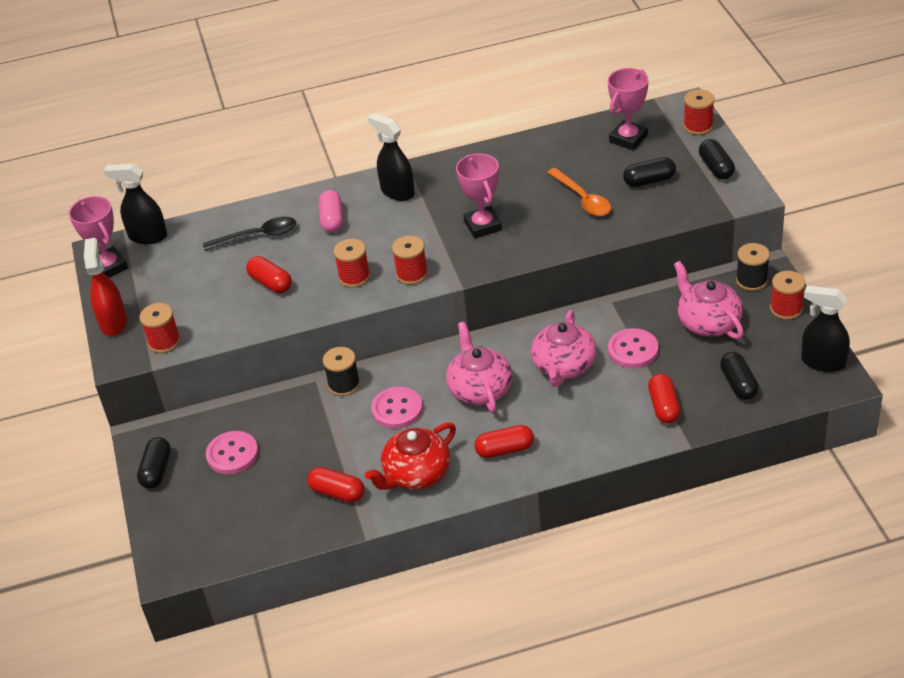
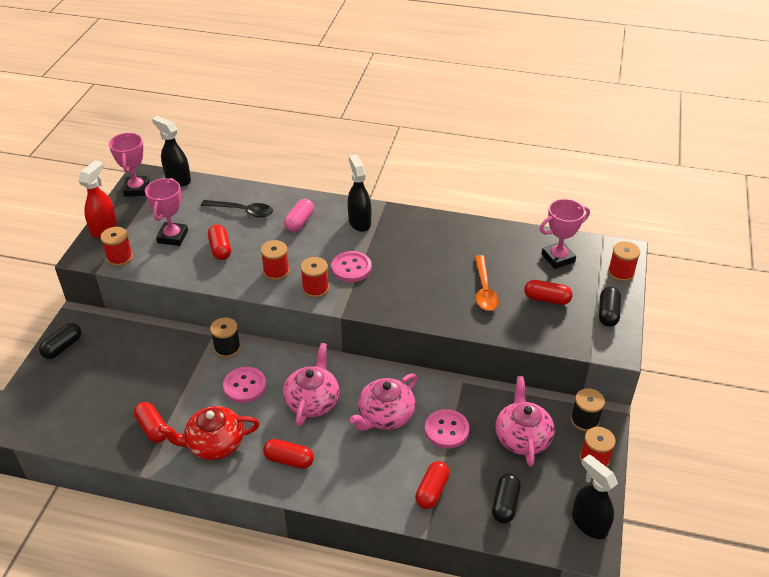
camera: 25 degrees right, 0 degrees up
pink button [206,431,258,474] -> pink button moved to [331,251,372,282]
pink trophy [456,153,502,239] -> pink trophy moved to [145,178,188,246]
black capsule [623,157,676,187] -> red capsule [524,280,572,305]

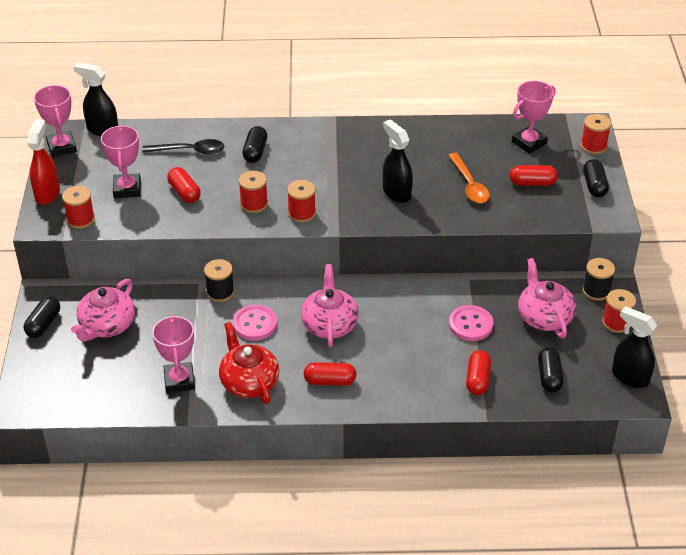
camera: 15 degrees left, 0 degrees up
red capsule [134,402,167,443] -> pink trophy [152,314,195,393]
red teapot [158,406,260,460] -> red teapot turned 90 degrees clockwise [219,322,280,404]
pink capsule [284,199,314,232] -> black capsule [242,126,267,163]
pink button [331,251,372,282] -> none
black spray bottle [347,154,371,232] -> black spray bottle moved to [383,119,413,203]
pink teapot [350,373,417,431] -> pink teapot moved to [71,279,135,341]

